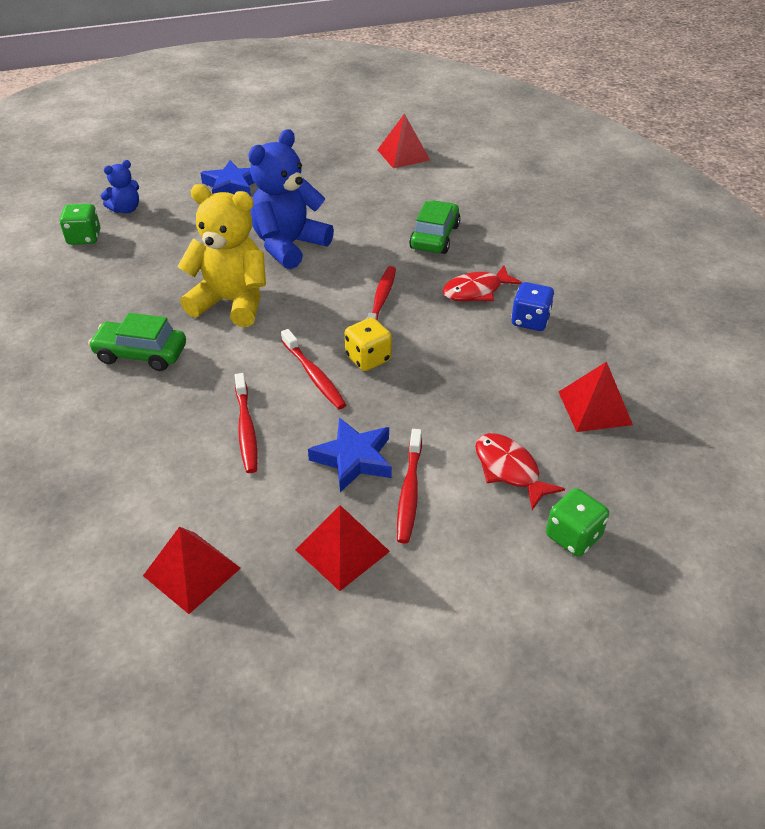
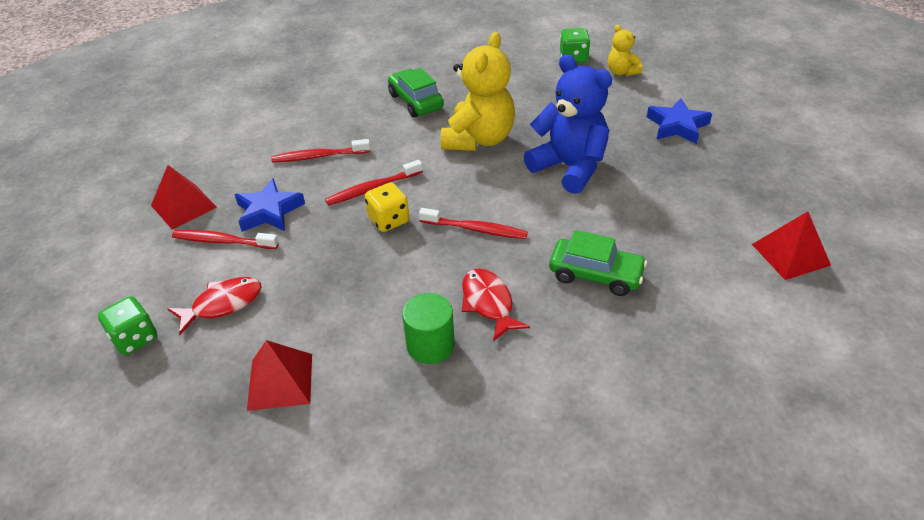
camera: 95 degrees right, 0 degrees up
green car [88,313,186,371] -> green car turned 45 degrees counterclockwise [388,68,444,118]
blue teddy bear [101,160,139,213] -> yellow teddy bear [608,25,643,76]
red pyramid [143,527,241,614] -> none
blue dice [511,282,555,331] -> green cylinder [402,293,455,364]

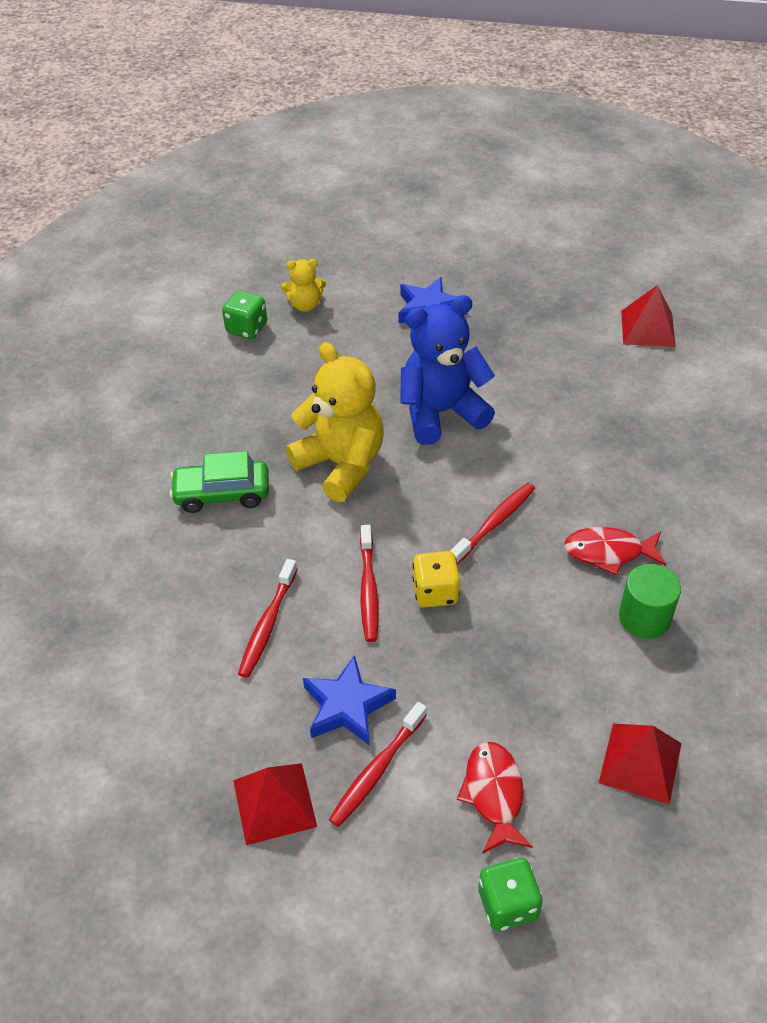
camera: 65 degrees left, 5 degrees up
green car [549,230,647,296] -> none

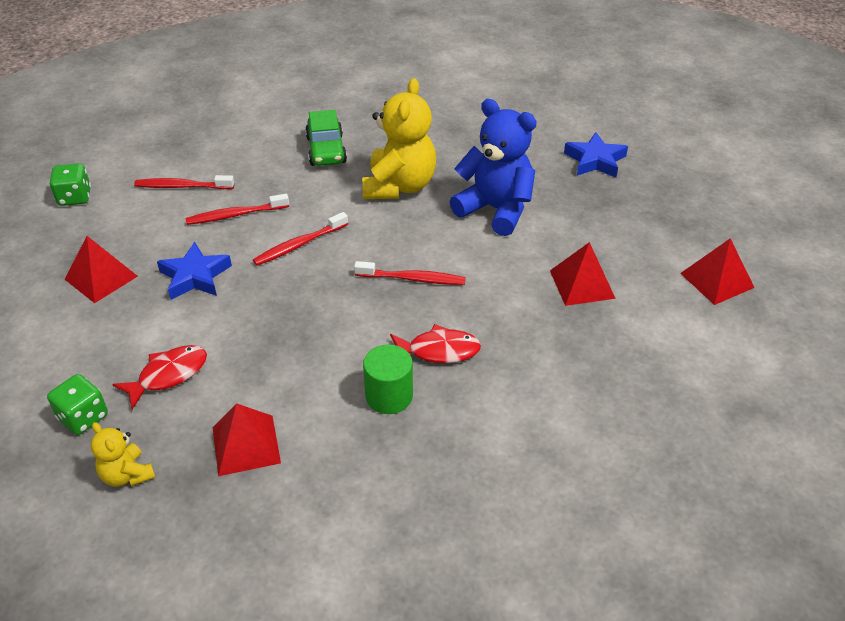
camera: 55 degrees right, 5 degrees down
green car [170,451,269,513] -> green car turned 150 degrees counterclockwise [305,110,347,166]
green dice [222,290,267,339] -> green dice moved to [50,163,91,206]
yellow teddy bear [281,259,326,312] -> yellow teddy bear moved to [91,422,155,487]
red toothbrush [329,702,427,827] -> red toothbrush moved to [134,175,234,189]
yellow dice [412,551,460,607] -> none
red fish [564,527,666,575] -> red fish turned 120 degrees clockwise [390,324,481,363]
none -> red pyramid [550,242,616,306]

